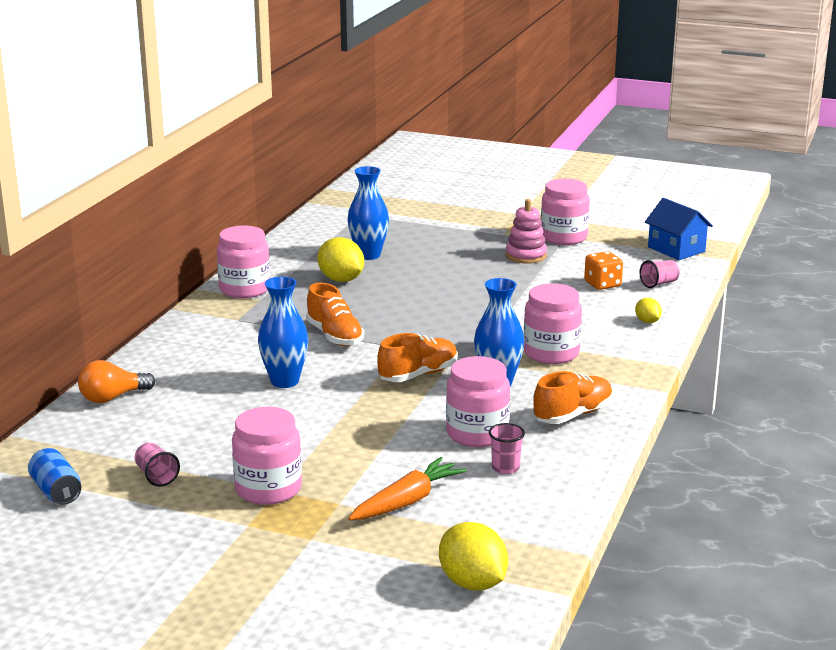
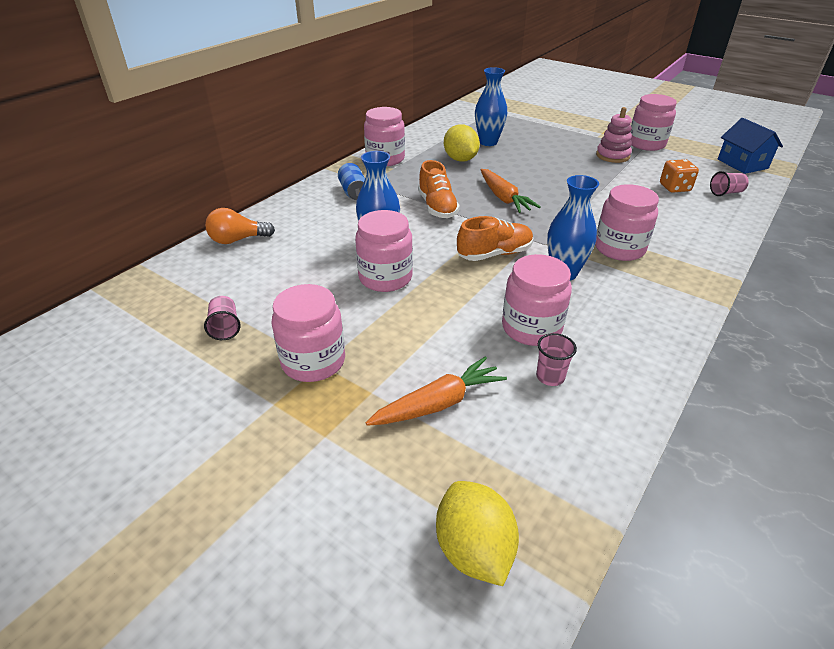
camera: 15 degrees right, 15 degrees up
blue can [28,448,81,505] -> blue can moved to [338,163,365,200]
orange shoe [533,371,613,424] -> none
yellow lemon [635,298,662,323] -> none
none -> pink jar [355,210,413,292]
none -> orange carrot [481,169,541,213]

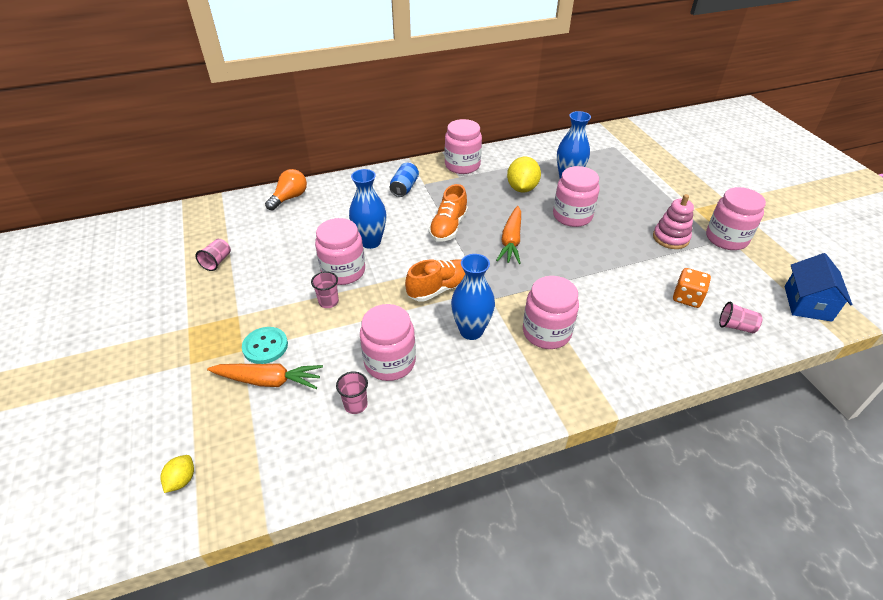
camera: 35 degrees right, 5 degrees up
orange light bulb [205,208,275,244] -> orange light bulb turned 105 degrees clockwise [265,169,307,211]
pink jar [271,284,345,382] -> pink jar moved to [553,166,600,227]
yellow lemon [436,481,519,586] -> yellow lemon [160,455,194,493], size x0.53
orange shoe [457,216,534,261] -> orange shoe turned 45 degrees counterclockwise [405,259,465,302]
none -> turquoise button [242,327,288,364]
none -> pink cup [311,271,339,308]

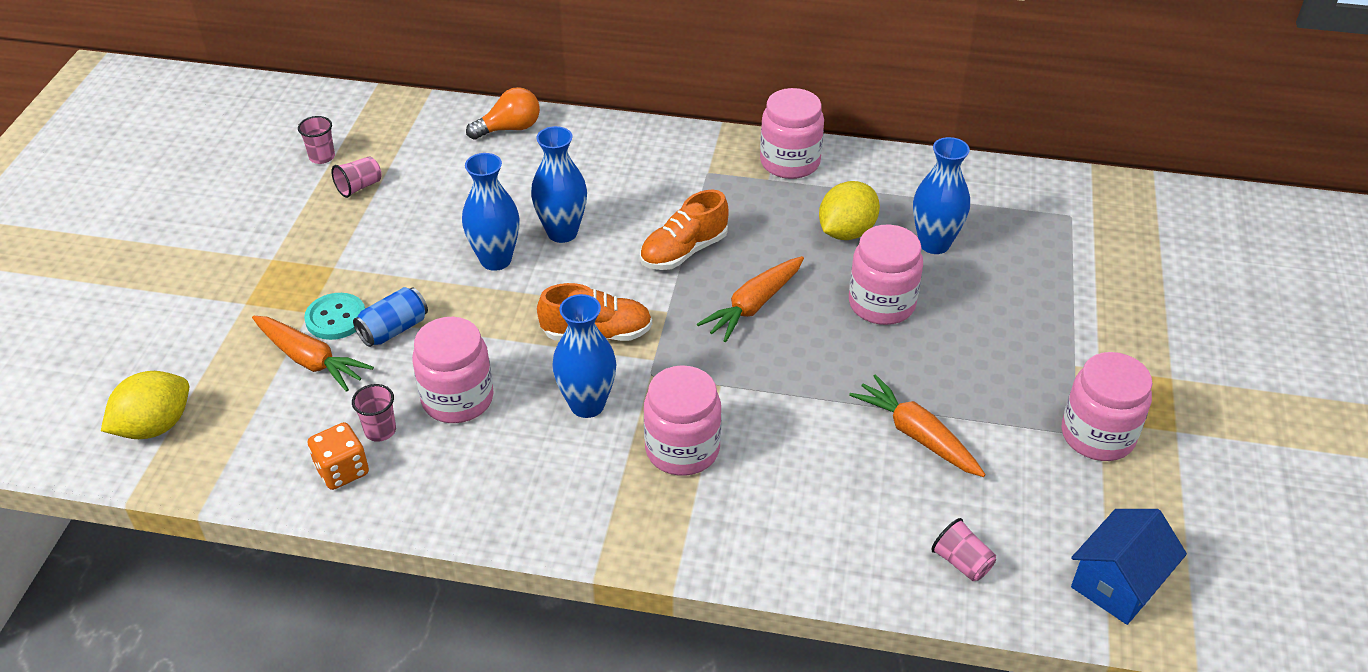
camera: 30 degrees right, 0 degrees up
yellow lemon [160,455,194,493] -> yellow lemon [101,371,189,439], size x1.87
pink cup [311,271,339,308] -> pink cup moved to [298,116,335,164]
pink jar [315,218,365,285] -> blue vase [462,153,520,271]
blue can [390,163,419,197] -> blue can moved to [353,287,428,347]
pink stacking toy [653,194,694,249] -> none
orange dice [673,268,711,308] -> orange dice moved to [308,422,369,490]
none -> orange carrot [849,374,986,477]

